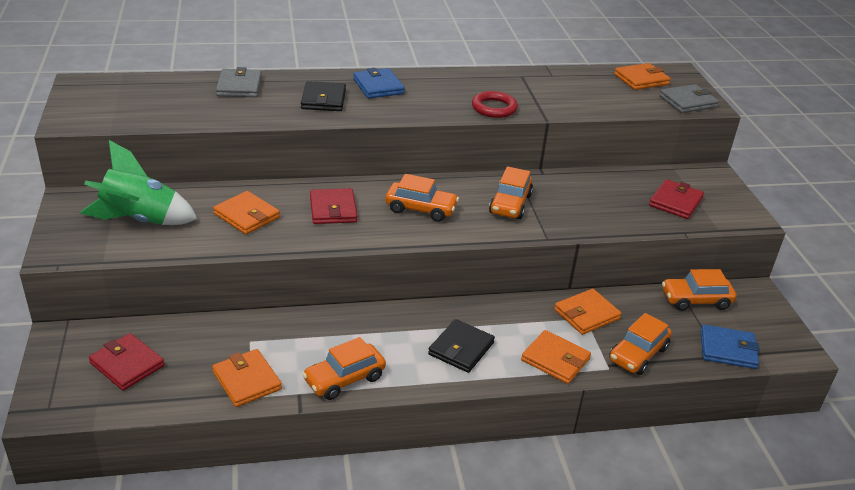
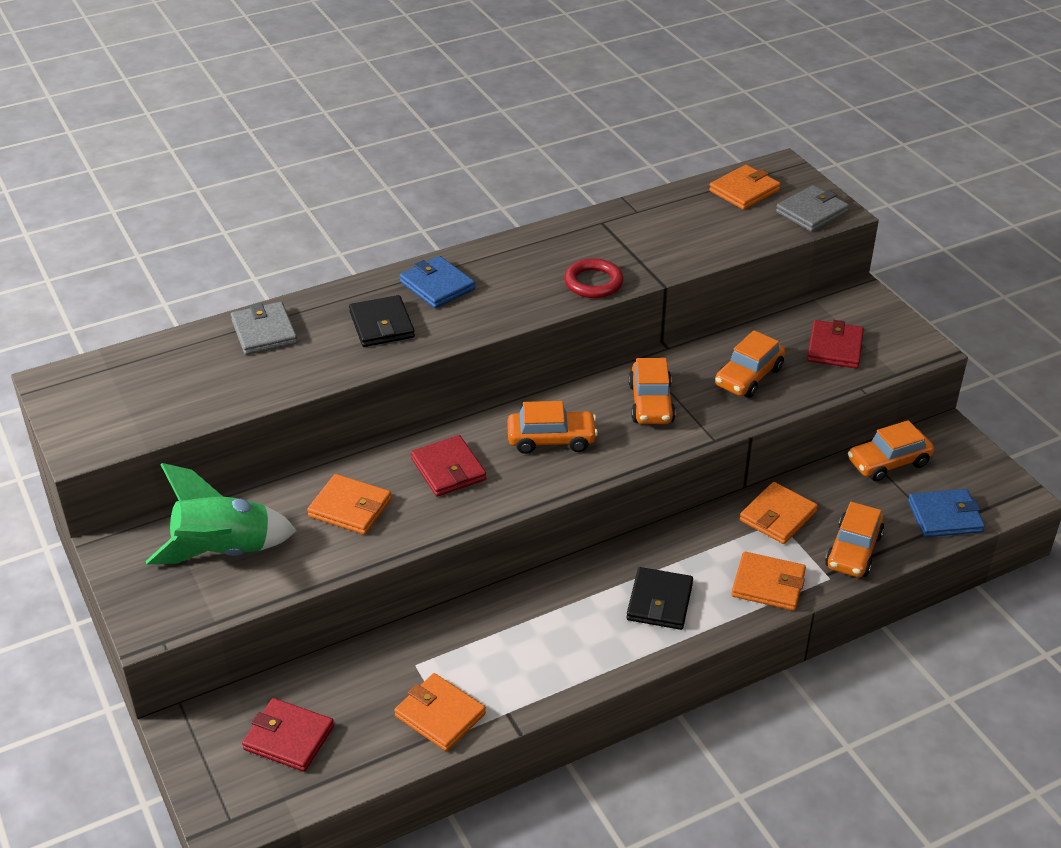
camera: 15 degrees left, 5 degrees up
orange car [302,337,386,400] -> orange car moved to [715,330,785,398]

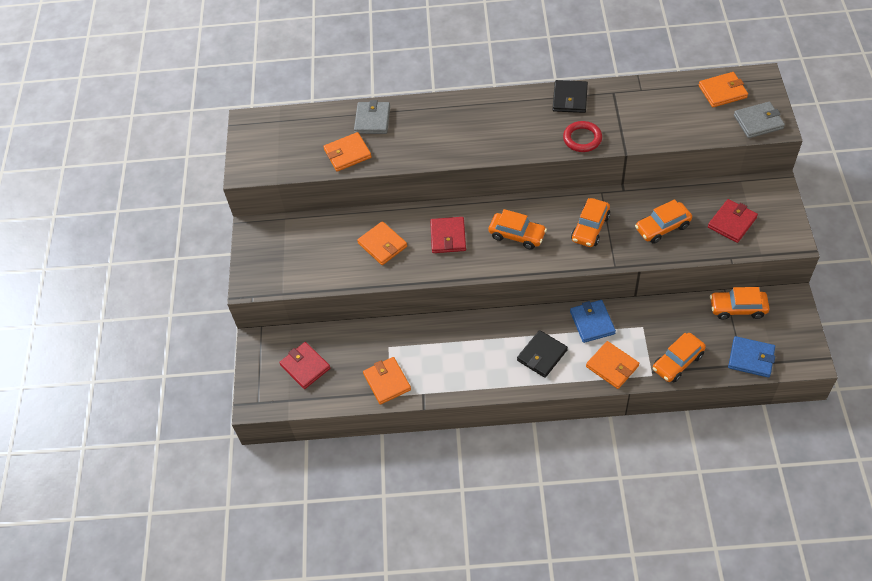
camera: 30 degrees right, 15 degrees up
green rocket [146,463,297,564] -> none
black wallet [349,295,415,347] -> black wallet moved to [553,80,588,113]
blue wallet [400,256,475,308] -> blue wallet moved to [570,300,616,343]
orange wallet [740,482,818,544] -> orange wallet moved to [323,132,372,171]

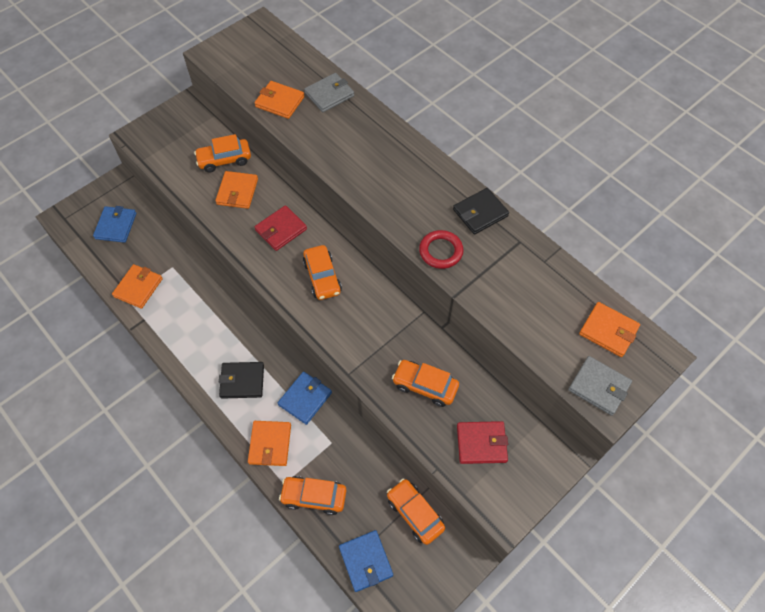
camera: 45 degrees right, 5 degrees up
red wallet [279,342,330,389] -> blue wallet [93,206,136,243]
orange car [571,198,610,247] -> orange car moved to [194,134,251,173]

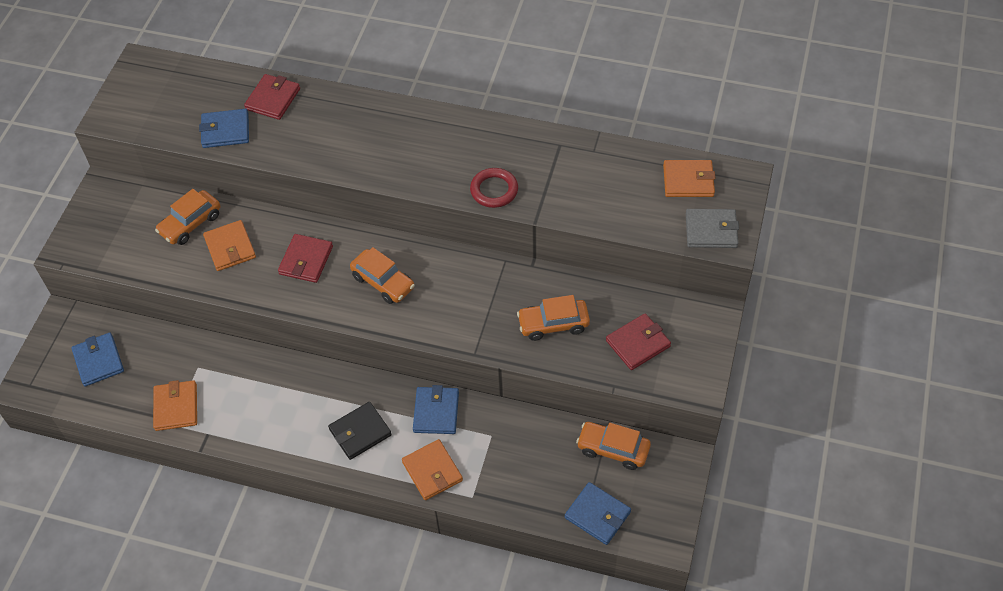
camera: 30 degrees left, 5 degrees down
orange wallet [254,81,305,119] -> blue wallet [199,109,249,148]
orange car [279,476,346,515] -> none
grey wallet [304,73,354,112] -> red wallet [244,74,300,120]
black wallet [453,188,509,235] -> none

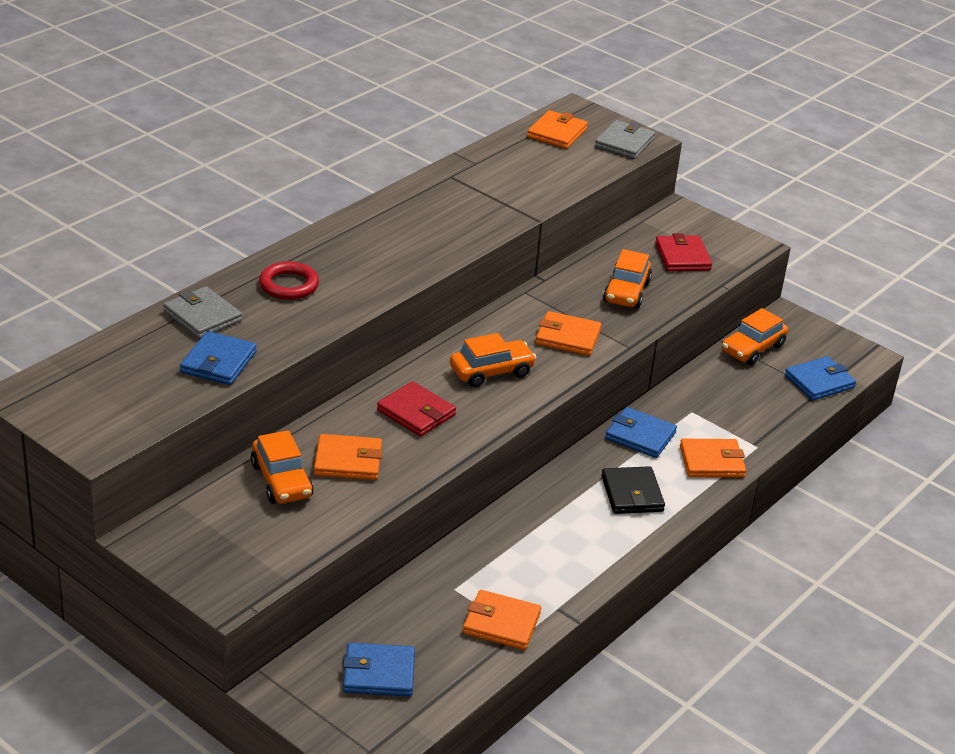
camera: 70 degrees left, 20 degrees down
red wallet [244,74,300,120] -> grey wallet [163,286,242,339]
red ring [470,168,518,208] -> red ring moved to [259,262,319,300]
none -> orange wallet [535,311,602,356]

